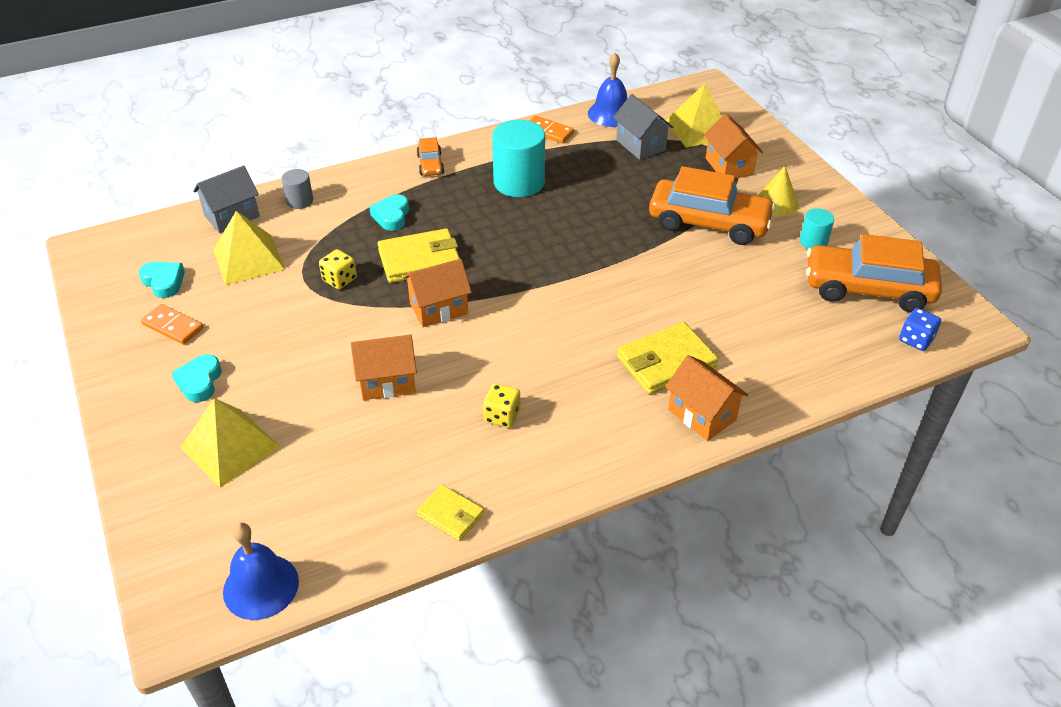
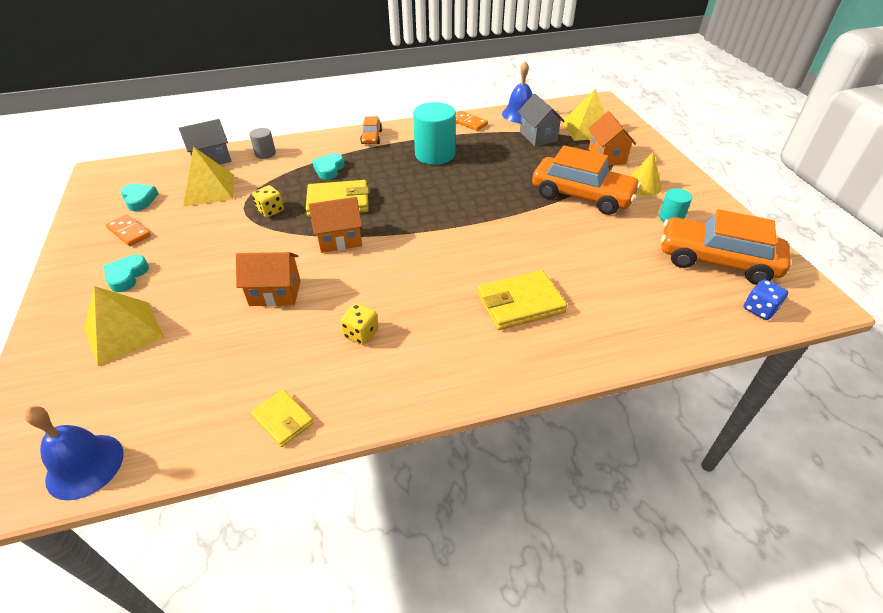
camera: 10 degrees right, 0 degrees up
orange house [665,355,748,441] -> none

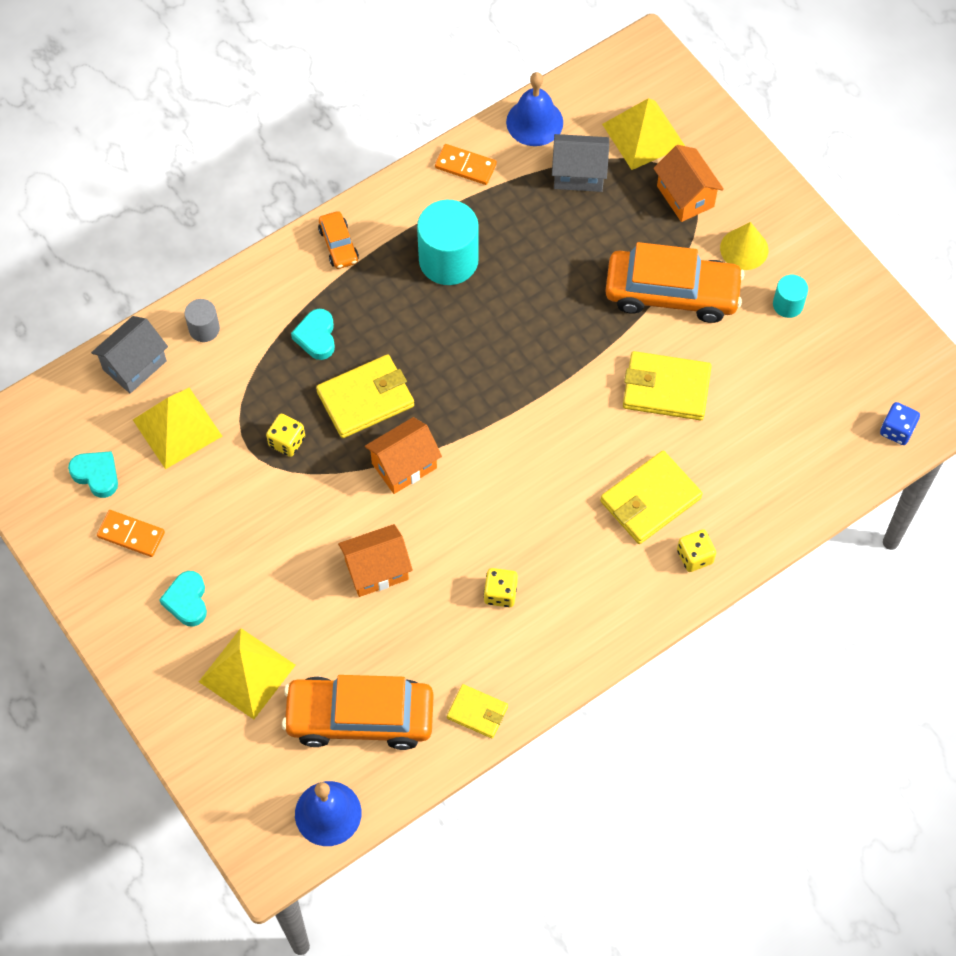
camera: 20 degrees left, 20 degrees up
grey house [518,94,565,146] -> grey house turned 45 degrees counterclockwise [552,134,609,192]
orange car [661,209,791,285] -> orange car moved to [282,675,434,750]
none -> yellow wallet [623,351,712,421]
none -> yellow dice [677,529,716,572]

